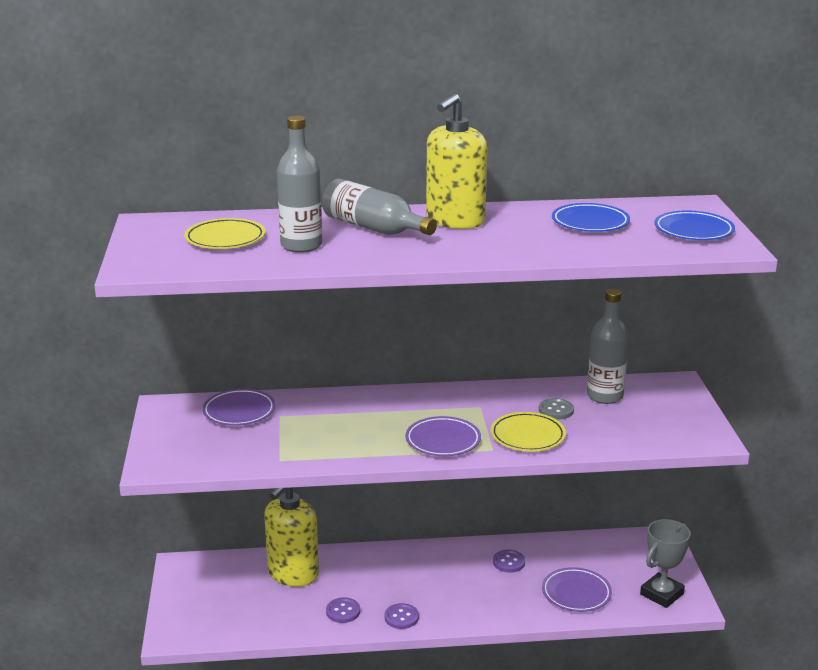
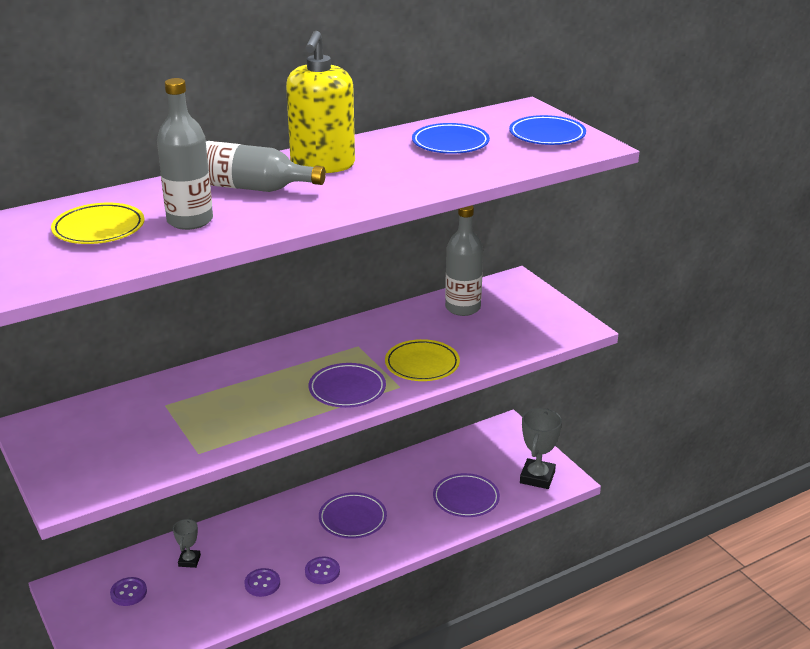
camera: 25 degrees left, 5 degrees up
purple plate [202,389,275,426] -> purple plate moved to [319,492,387,539]
yellow soap dispenser [264,488,319,587] -> grey trophy [173,518,201,568]
purple button [493,550,525,573] -> purple button moved to [110,577,147,606]
grey button [539,398,574,419] -> none

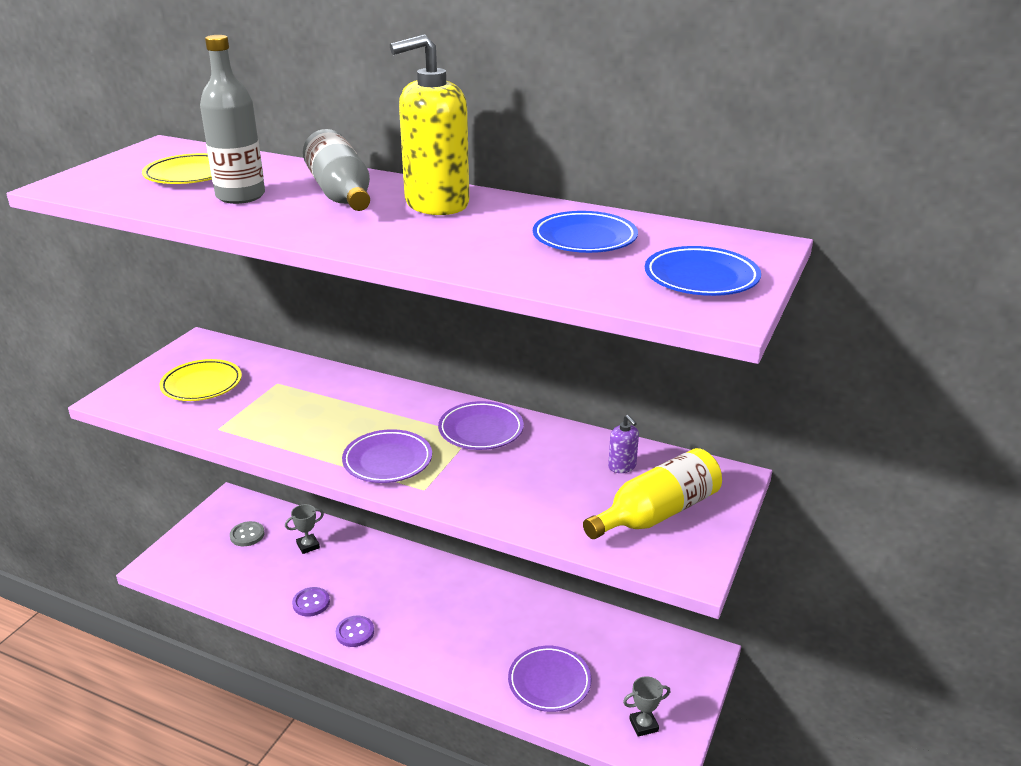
camera: 55 degrees right, 0 degrees up
purple button [110,577,147,606] -> grey button [230,521,265,546]
purple plate [319,492,387,539] -> purple plate moved to [438,401,524,450]
yellow plate [385,339,460,381] -> yellow plate moved to [159,359,242,401]
grey bottle [445,205,483,316] -> purple soap dispenser [608,415,639,473]
grey trophy [520,408,562,489] -> grey trophy [623,676,670,737], size x0.57
none -> yellow bottle [583,448,722,539]

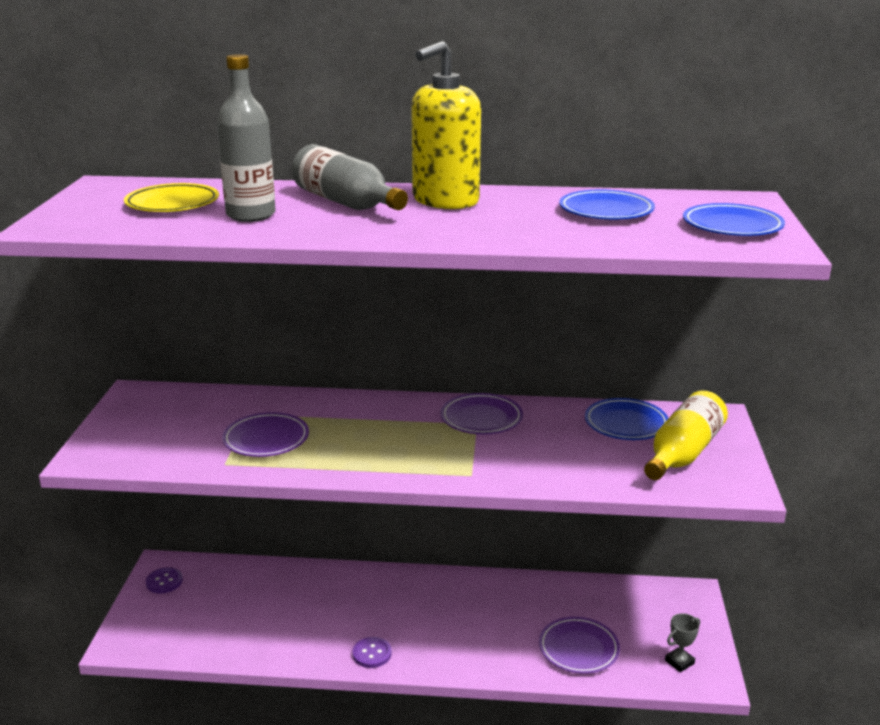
camera: 20 degrees left, 5 degrees down
yellow plate [159,359,242,401] -> none
grey button [230,521,265,546] -> none
grey trophy [285,504,324,554] -> none
purple button [292,587,330,616] -> purple button moved to [146,567,183,594]
purple plate [342,429,432,483] -> purple plate moved to [222,412,309,457]
purple soap dispenser [608,415,639,473] -> blue plate [585,398,669,440]

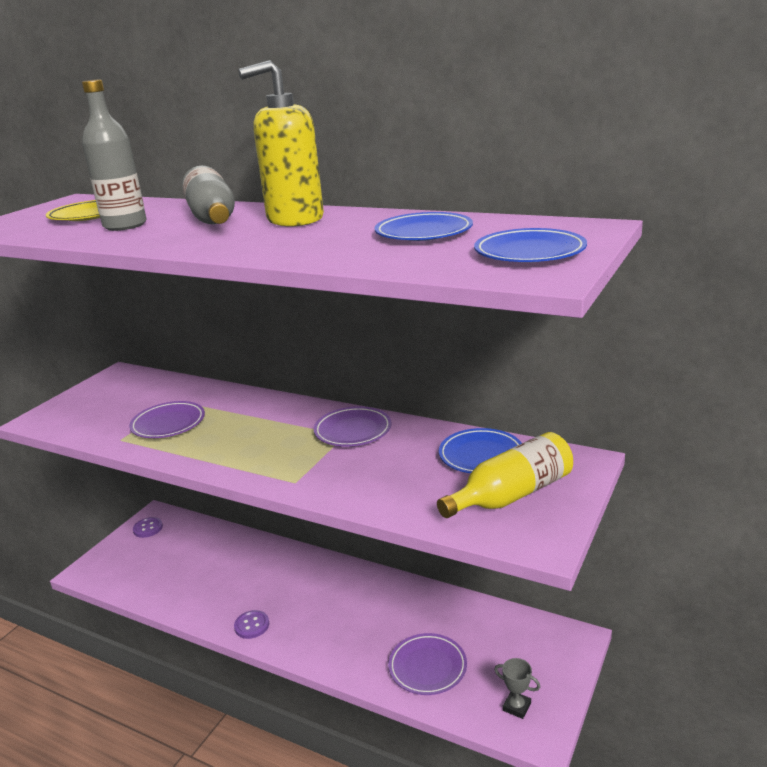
camera: 25 degrees right, 0 degrees up
grey trophy [665,613,700,672] -> grey trophy turned 45 degrees clockwise [494,658,540,719]

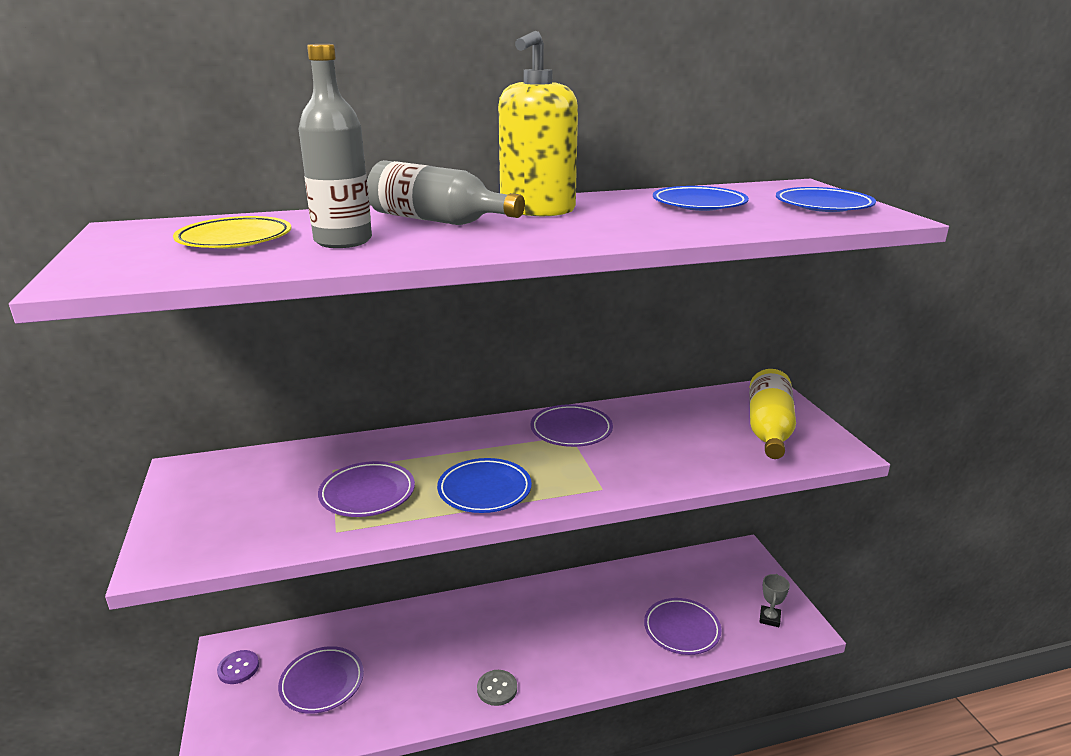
camera: 45 degrees left, 0 degrees up
purple button [234,610,269,639] -> grey button [477,670,517,706]
blue plate [439,428,522,473] -> blue plate moved to [437,458,532,513]
grey trophy [494,658,540,719] -> grey trophy turned 60 degrees counterclockwise [759,574,790,627]
none -> purple plate [278,646,364,714]

